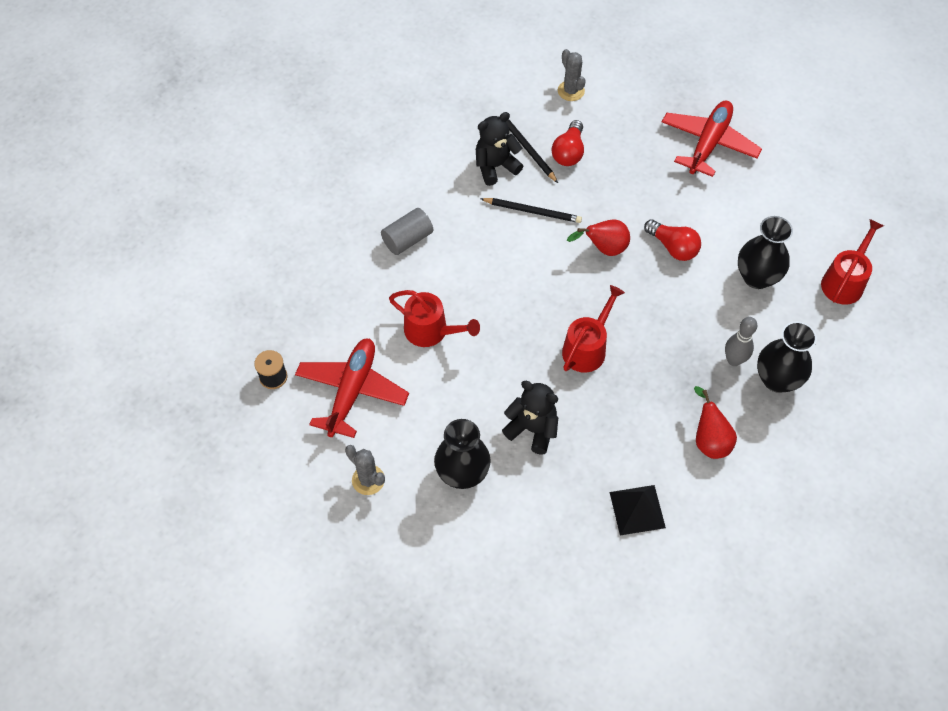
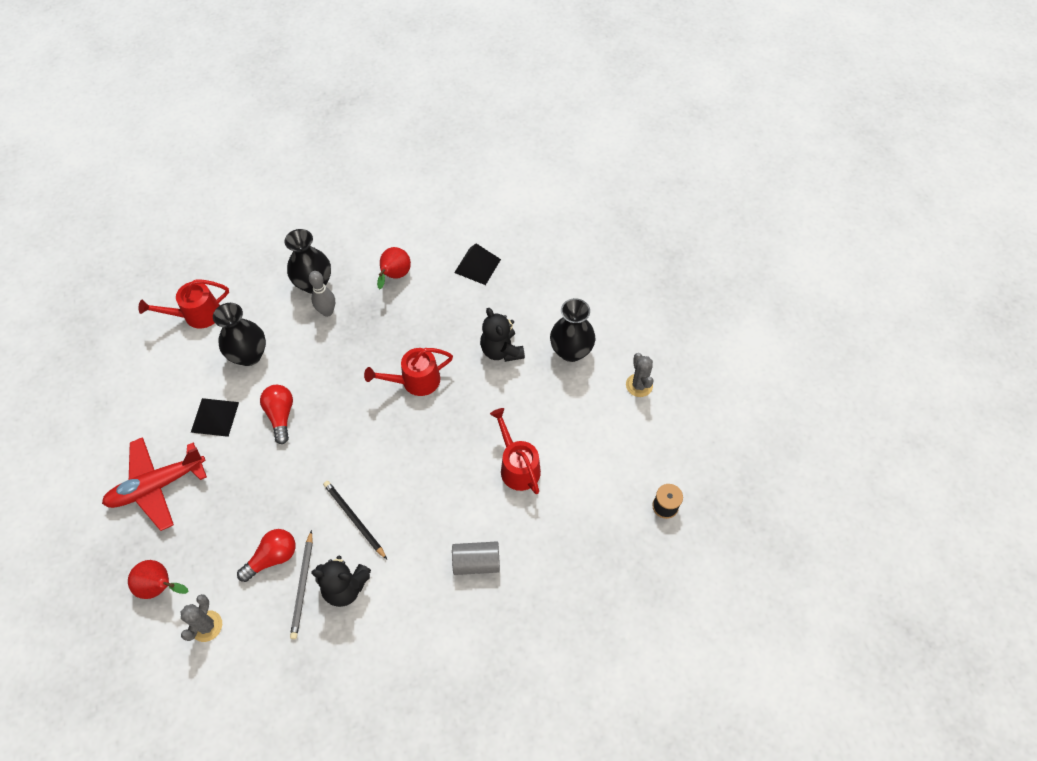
camera: 145 degrees left, 0 degrees up
red plane [295,339,409,438] -> none
black pencil [506,119,558,183] -> grey pencil [290,530,313,639]
red pear [567,219,630,256] -> red pear moved to [128,560,188,599]
none -> black pyramid [191,398,239,437]

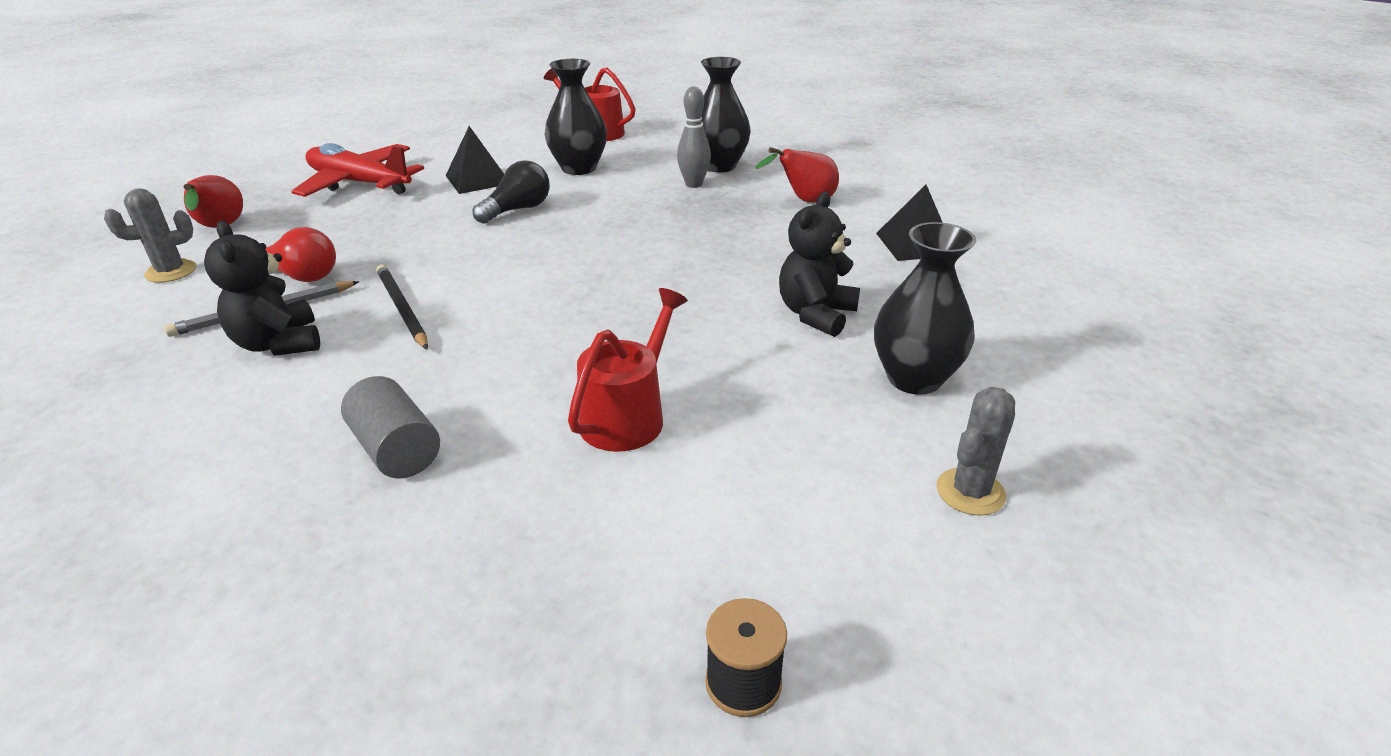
camera: 55 degrees right, 25 degrees down
red light bulb [260,385,293,444] -> black light bulb [473,160,550,224]
black pencil [323,481,387,559] -> black pencil turned 45 degrees counterclockwise [376,265,428,350]
red watering can [364,348,453,396] -> none

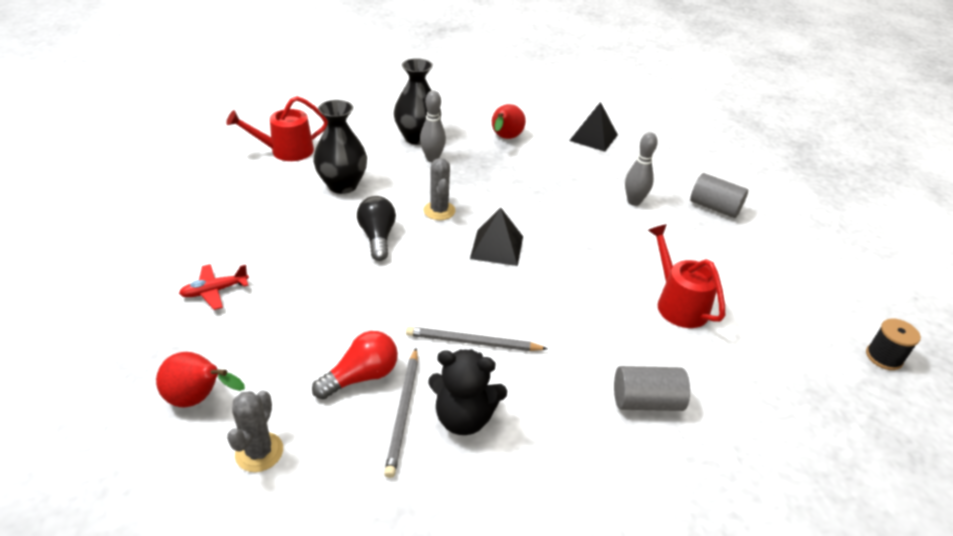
camera: 55 degrees left, 5 degrees up
red plane [291,143,424,197] -> red plane [179,264,249,310], size x0.50
black pencil [376,265,428,350] -> grey pencil [406,327,548,351]
black pyramid [446,126,504,194] -> black pyramid moved to [470,208,523,266]
black teddy bear [779,192,860,337] -> grey bowling pin [625,132,658,206]
black vase [874,222,977,395] -> grey cylinder [690,173,748,218]
grey cactus [936,387,1015,516] -> grey cactus moved to [423,158,455,220]

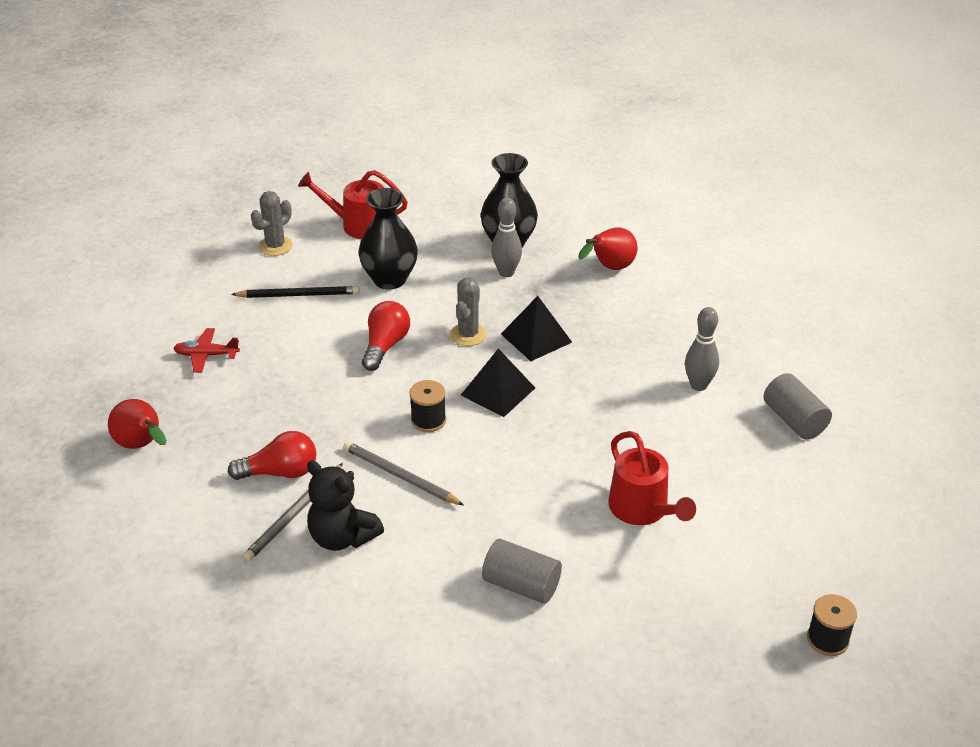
camera: 30 degrees right, 0 degrees up
grey cactus [227,390,283,472] -> grey cactus moved to [251,191,293,256]
black light bulb [357,196,396,261] -> red light bulb [362,301,410,371]
black pyramid [569,102,618,152] -> black pyramid moved to [501,296,572,361]
red watering can [648,224,725,328] -> red watering can turned 150 degrees clockwise [608,431,696,525]
none -> black pencil [231,286,360,298]
none -> black spool [409,380,446,432]

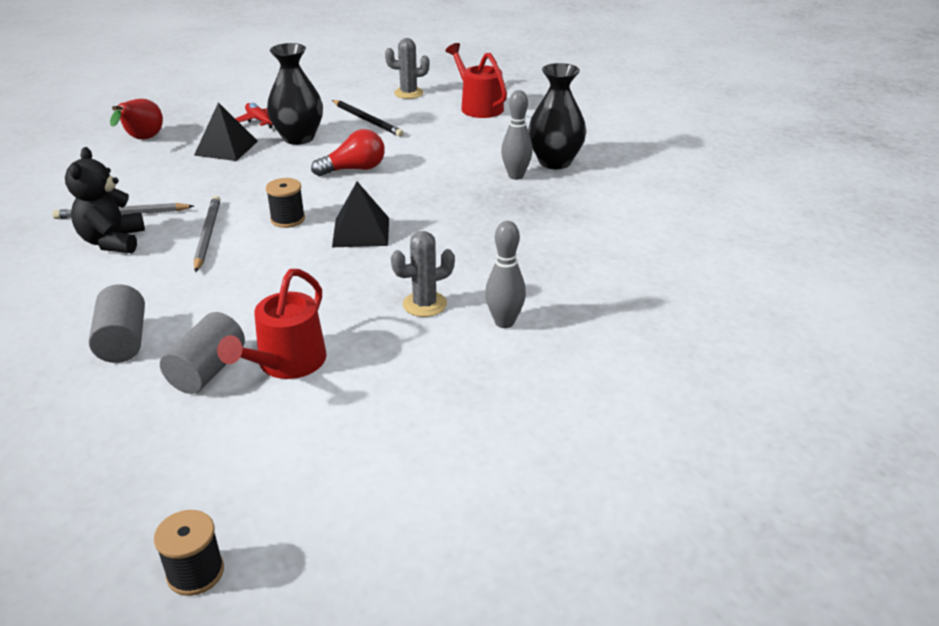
camera: 50 degrees right, 5 degrees down
red light bulb [228,431,316,480] -> none
black vase [359,188,418,290] -> black vase moved to [267,43,323,145]
grey cactus [450,278,487,346] -> grey cactus moved to [391,231,455,317]
black pyramid [501,296,572,361] -> black pyramid moved to [194,102,258,161]
red pear [578,227,638,270] -> none
grey cylinder [763,373,832,440] -> grey cylinder moved to [160,312,245,394]

